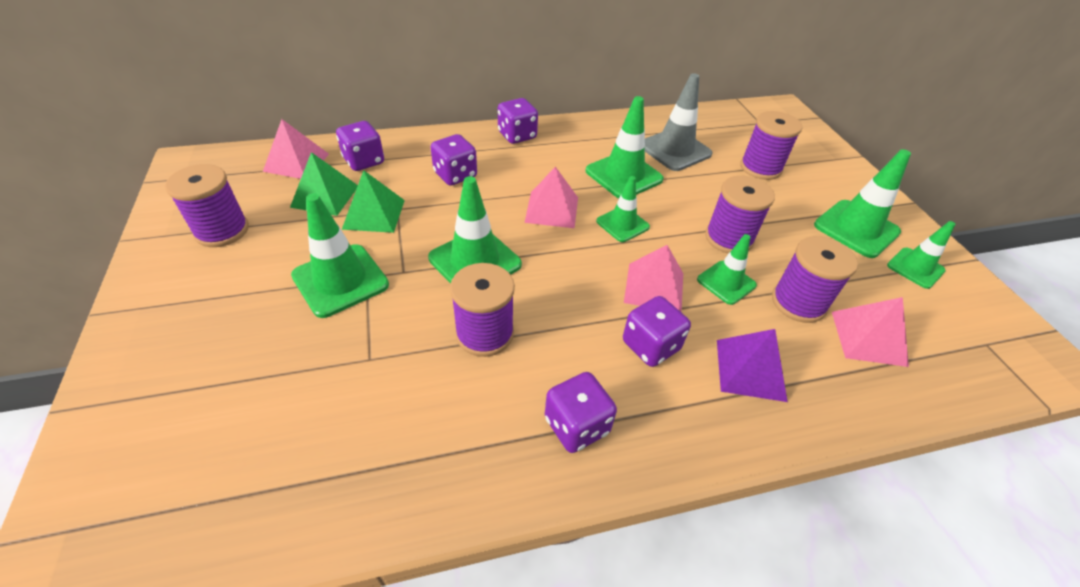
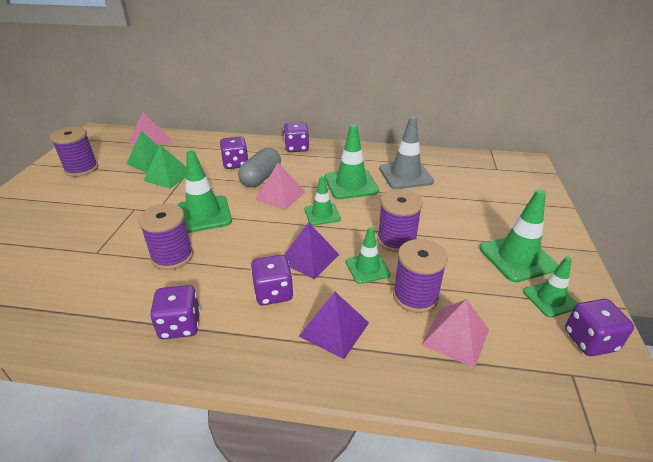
camera: 25 degrees right, 10 degrees down
green traffic cone [291,193,389,318] -> none
purple dice [336,121,384,171] -> purple dice moved to [565,299,634,356]
pink pyramid [624,245,683,313] -> purple pyramid [284,222,339,279]
purple spool [740,111,802,180] -> none
none -> grey capsule [238,148,281,187]

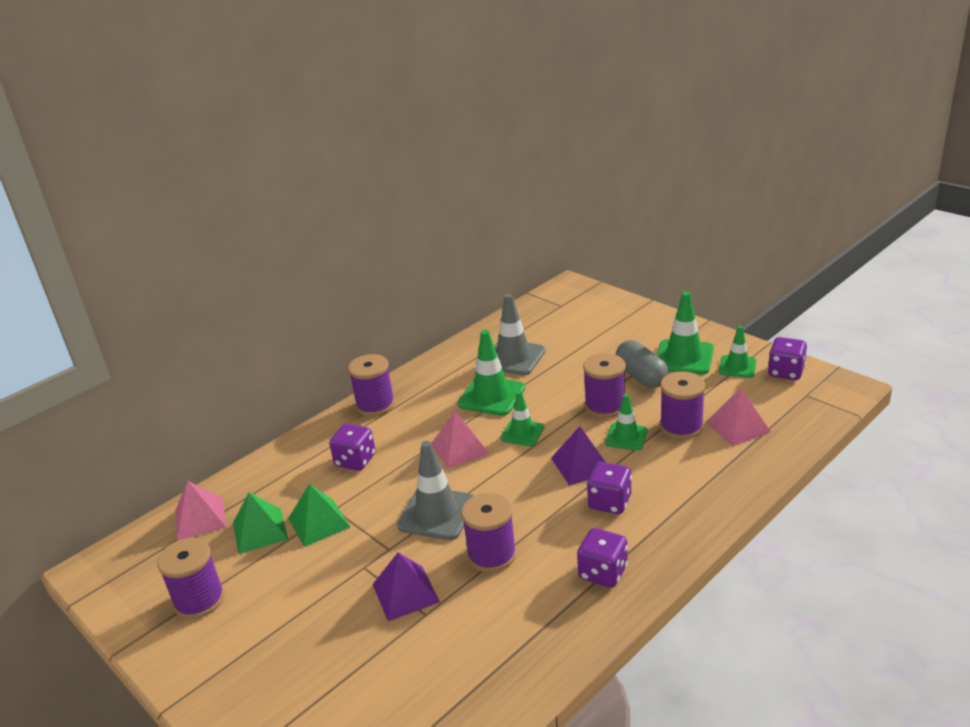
camera: 50 degrees left, 5 degrees down
green traffic cone [177,151,232,233] -> grey traffic cone [397,441,474,540]
grey capsule [238,148,281,187] -> grey capsule moved to [616,340,669,388]
purple dice [283,122,309,152] -> purple spool [348,354,395,416]
purple pyramid [298,292,369,359] -> purple pyramid moved to [373,553,440,621]

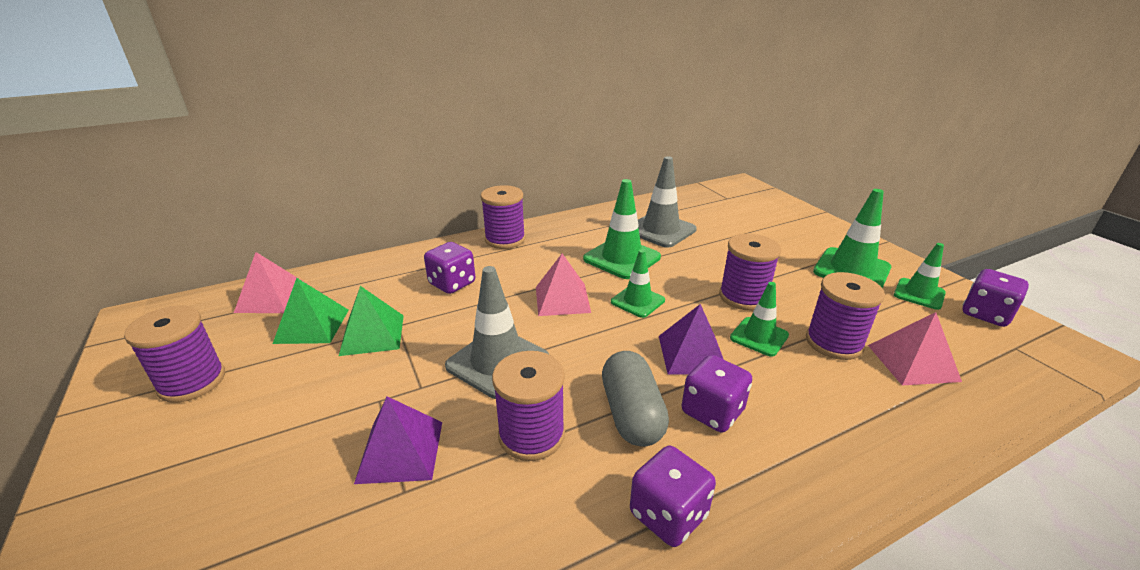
camera: 15 degrees right, 0 degrees up
grey capsule [616,340,669,388] -> grey capsule moved to [602,351,669,446]

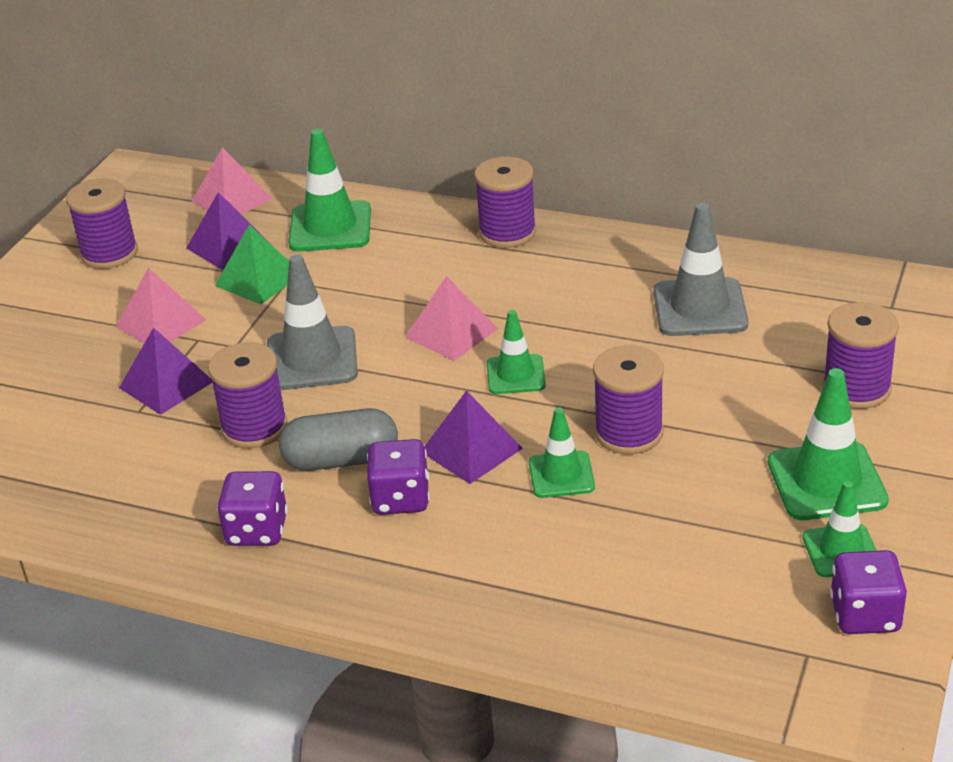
camera: 50 degrees right, 5 degrees up
green pyramid [273,278,349,344] -> purple pyramid [186,192,265,270]
purple dice [424,242,476,294] -> none
green traffic cone [583,179,661,279] -> green traffic cone moved to [288,129,371,251]
grey capsule [602,351,669,446] -> grey capsule turned 45 degrees clockwise [279,408,398,471]
purple spool [806,272,885,360] -> purple spool moved to [823,302,899,409]
pink pyramid [868,312,962,385] -> pink pyramid moved to [116,268,206,343]

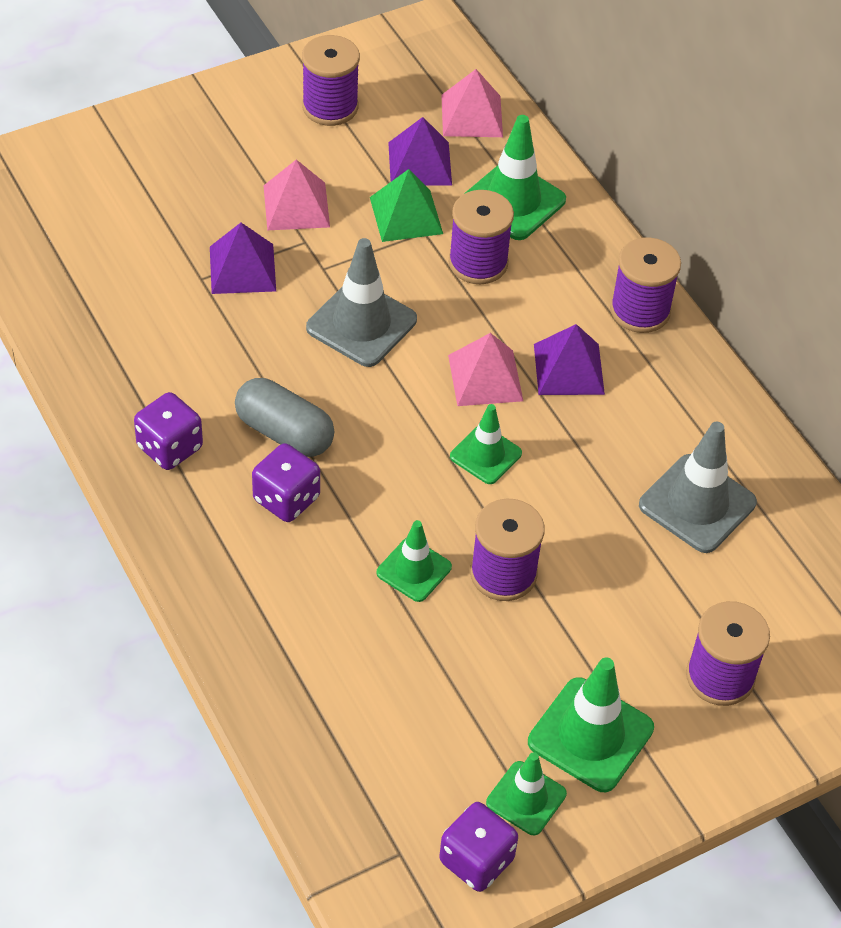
camera: 35 degrees right, 15 degrees up
purple spool [208,342,288,448] -> purple spool moved to [449,190,514,284]
purple pyramid [424,391,523,484] -> purple pyramid moved to [534,324,605,395]

